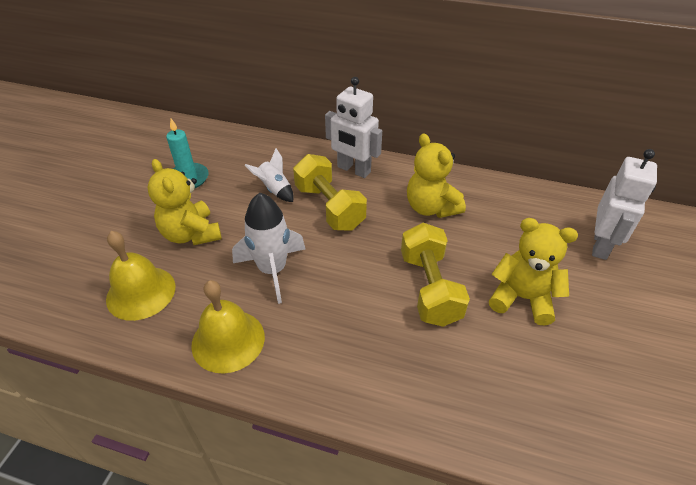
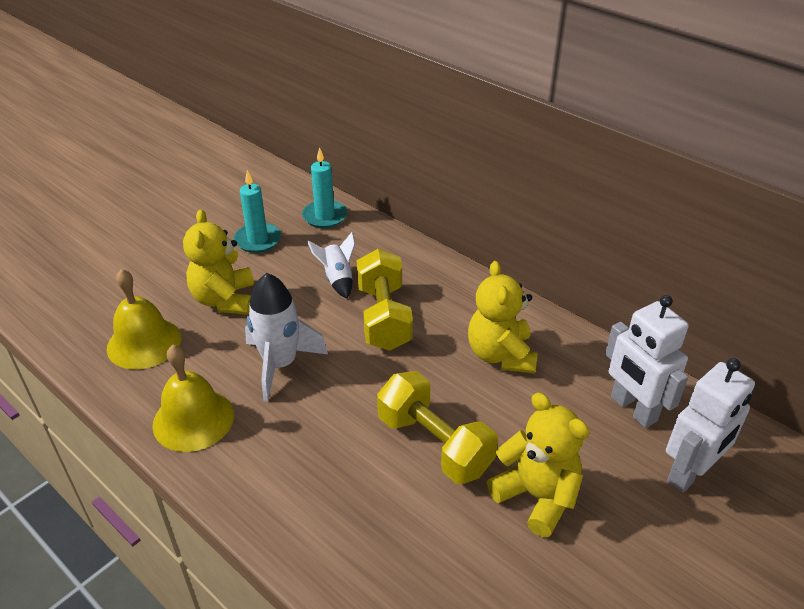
camera: 25 degrees right, 5 degrees down
white robot [325,77,382,178] -> white robot moved to [605,295,689,428]
yellow dumbbell [401,223,470,327] -> yellow dumbbell turned 60 degrees counterclockwise [377,371,498,484]
none -> turquoise candle [302,147,347,228]

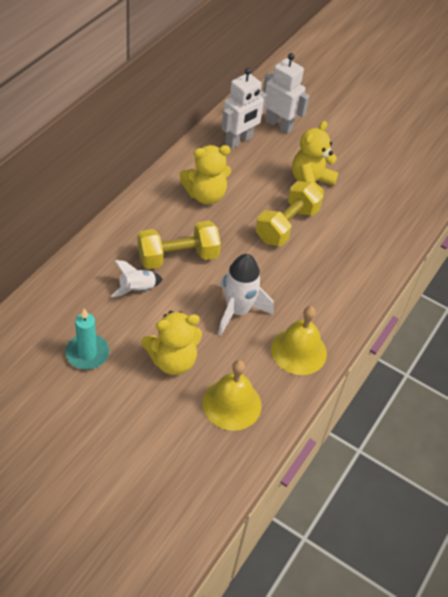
camera: 105 degrees left, 10 degrees up
turquoise candle [302,147,347,228] -> none

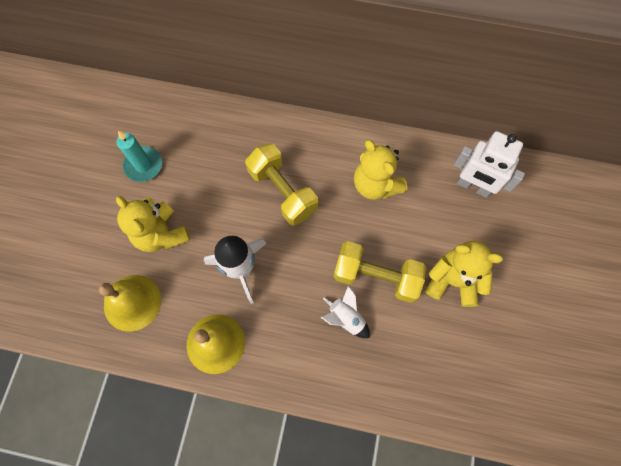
camera: 75 degrees right, 20 degrees up
white rocket [111,260,163,297] -> white rocket moved to [321,286,370,338]
white robot [263,53,310,134] -> none

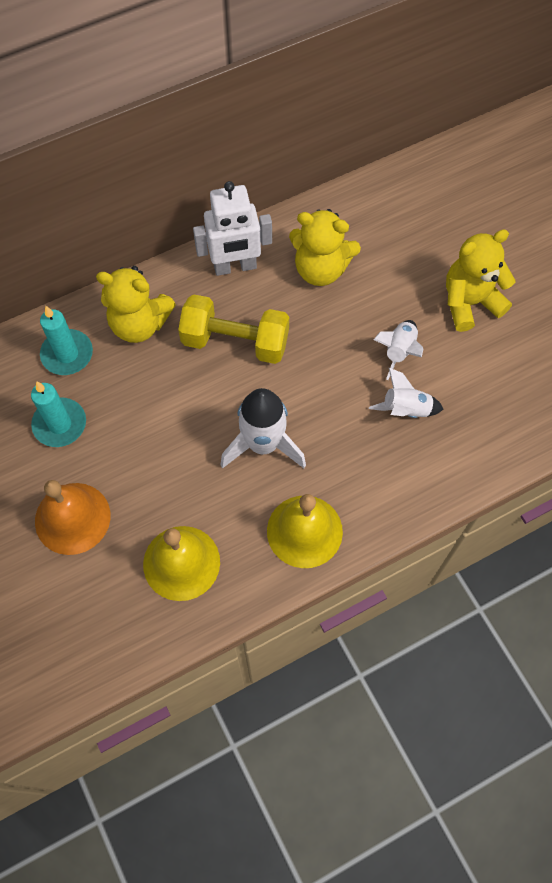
camera: 40 degrees left, 5 degrees down
yellow teddy bear [116,196,190,252] -> yellow teddy bear moved to [96,266,176,343]
yellow dumbbell [334,241,426,303] -> white rocket [373,320,423,380]
white robot [454,131,525,198] -> white robot moved to [193,181,272,276]
none -> orange bell [35,480,110,555]
none -> turquoise candle [40,306,93,375]

